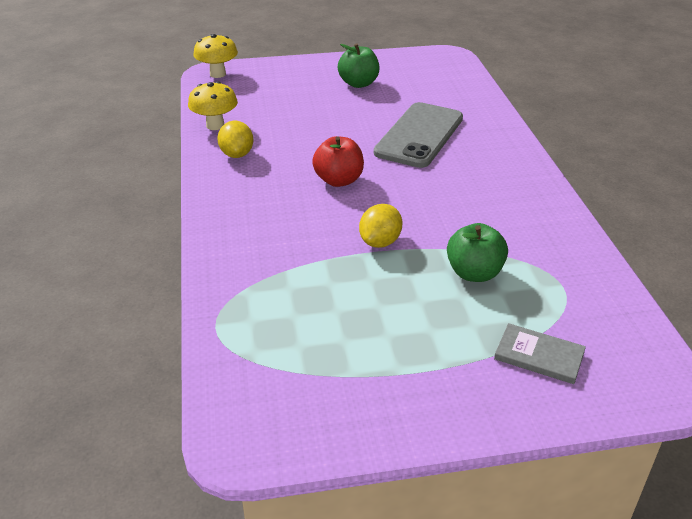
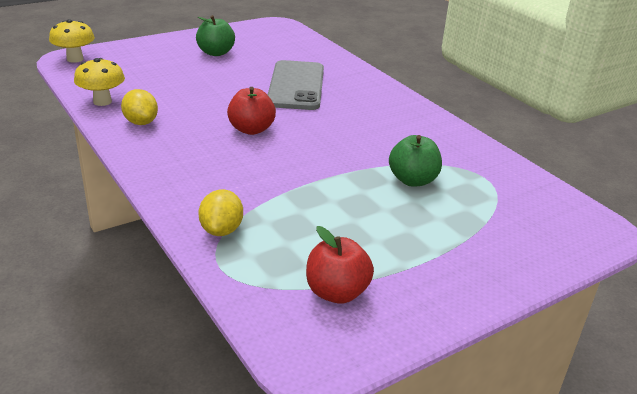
camera: 25 degrees left, 5 degrees down
yellow lemon [359,204,402,248] -> yellow lemon moved to [198,189,243,236]
grey book [494,323,586,384] -> none
none -> red apple [306,226,374,304]

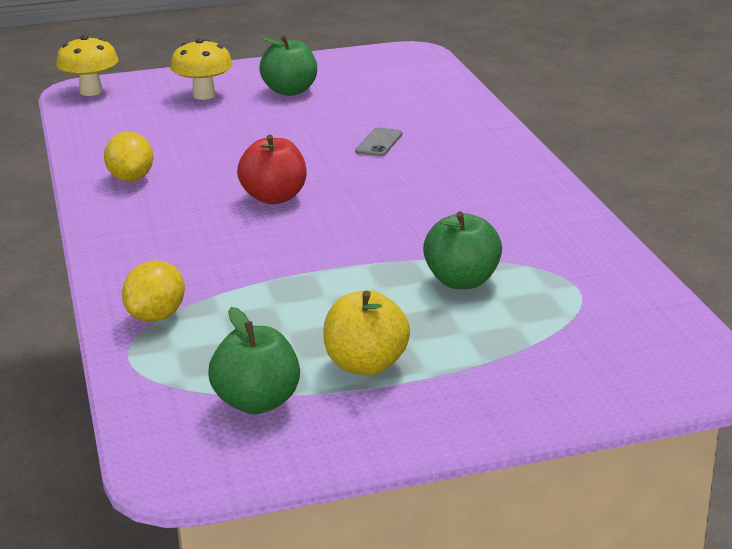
camera: 20 degrees right, 5 degrees down
yellow mushroom [74,58,125,106] -> yellow mushroom moved to [170,38,233,100]
grey phone [268,60,324,110] -> grey phone [355,127,402,156], size x0.40
red apple [306,226,374,304] -> green apple [209,307,300,414]
none -> yellow apple [323,290,410,375]

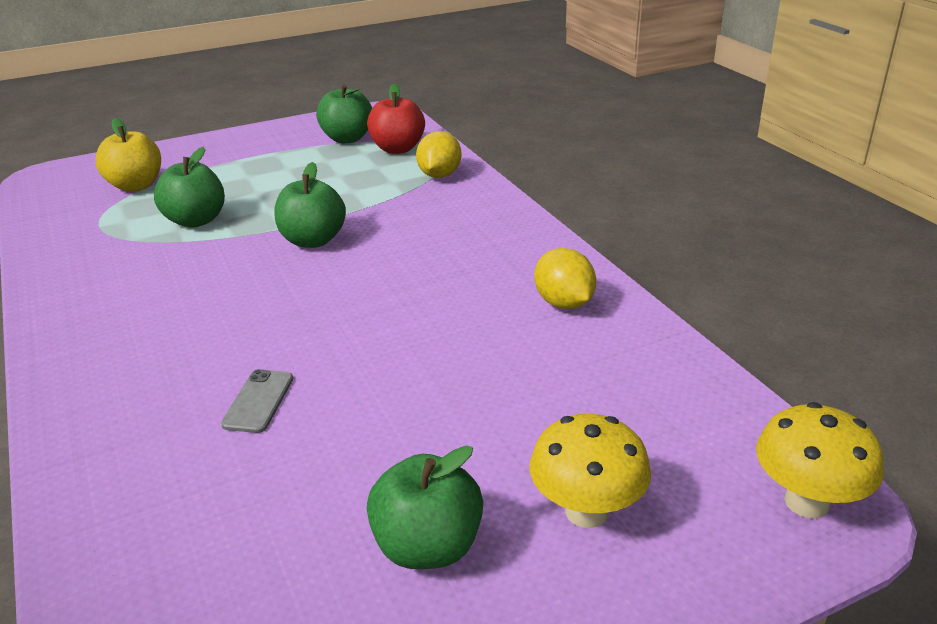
camera: 170 degrees right, 5 degrees up
red apple [237,135,307,204] -> red apple moved to [367,83,425,154]
yellow apple [323,290,410,375] -> yellow apple moved to [95,118,161,192]
none -> green apple [275,162,346,248]

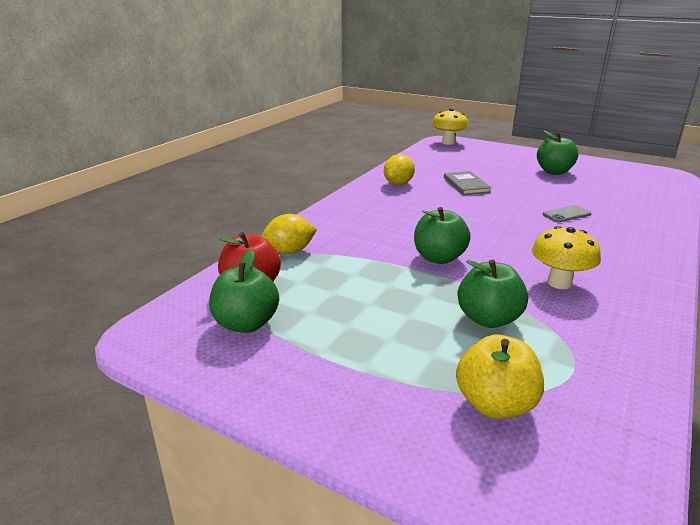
camera: 125 degrees left, 5 degrees down
yellow mushroom [529,414,651,528] -> yellow mushroom moved to [532,226,601,289]
none -> grey book [444,171,491,195]

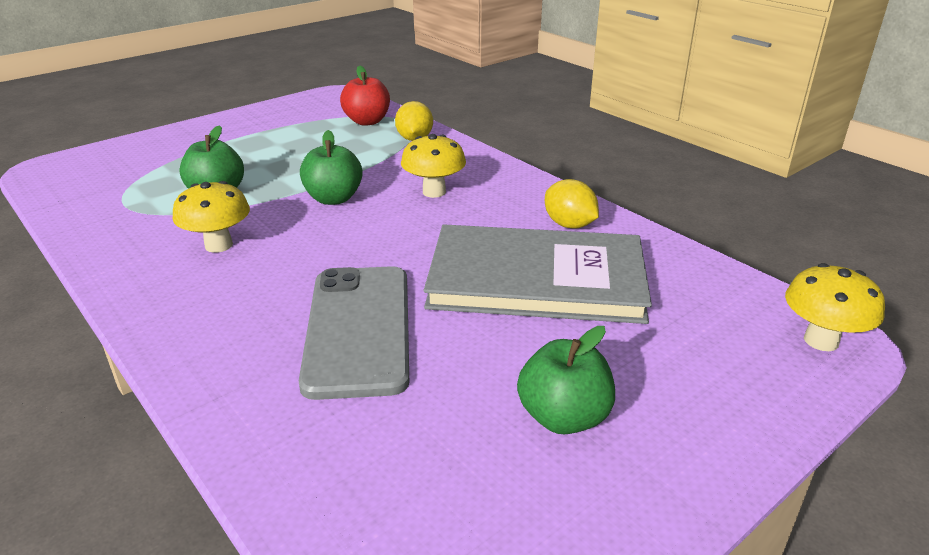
camera: 110 degrees right, 5 degrees up
green apple [209,250,279,333] -> none
grey book [444,171,491,195] -> grey book [423,224,652,324], size x2.40
yellow apple [456,335,544,419] -> none
grey phone [543,205,591,222] -> grey phone [299,266,409,400], size x2.49
none -> yellow mushroom [401,134,466,198]

